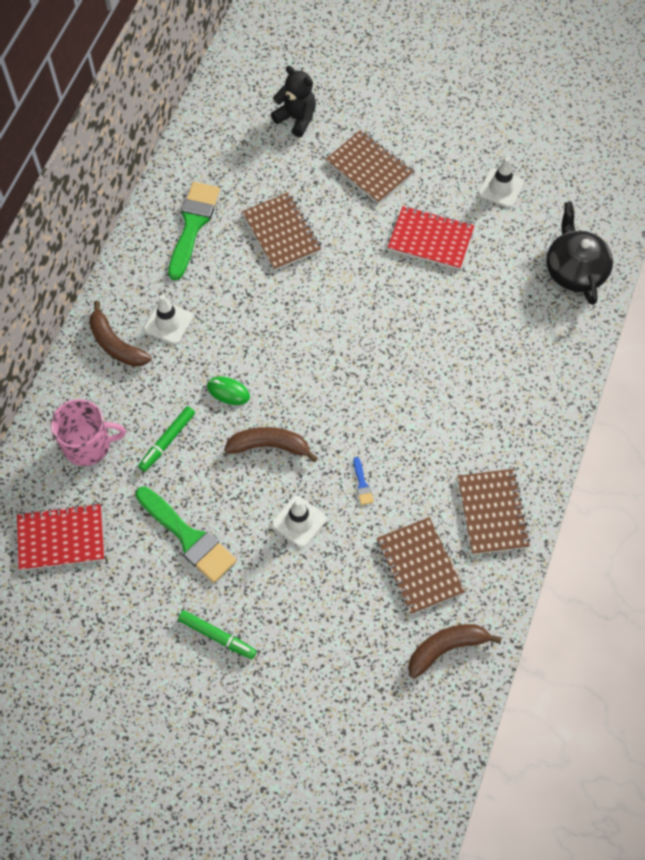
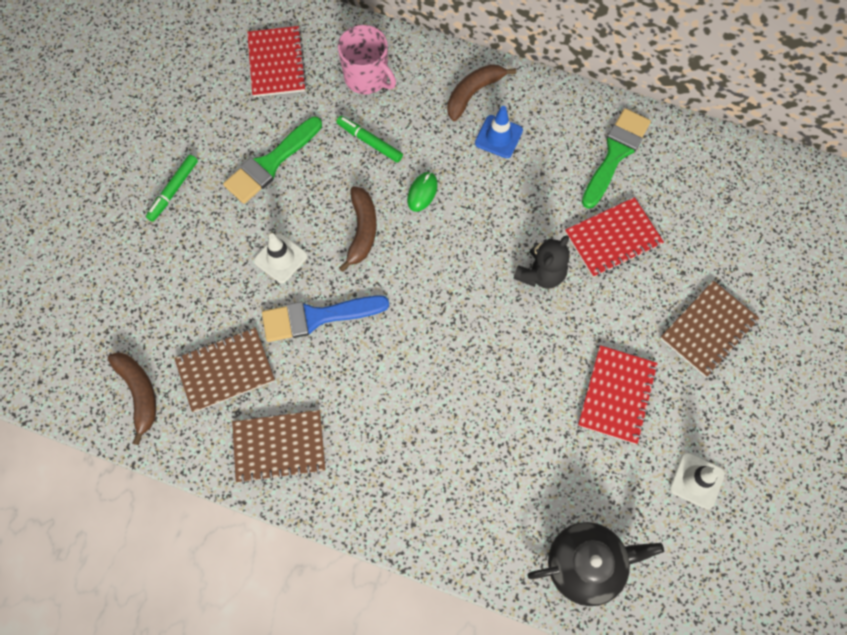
camera: 90 degrees right, 5 degrees up
pink mug [51,399,126,466] -> pink mug turned 45 degrees counterclockwise [338,25,396,94]
white traffic cone [144,295,193,344] -> blue traffic cone [475,106,523,158]
green brush [168,182,220,280] -> green brush turned 75 degrees counterclockwise [582,108,651,209]
brown notebook [242,192,321,271] -> red notebook [565,197,664,277]
black teddy bear [271,66,316,137] -> black teddy bear moved to [513,236,570,289]
blue brush [353,457,374,505] -> blue brush [262,295,389,342], size x2.42

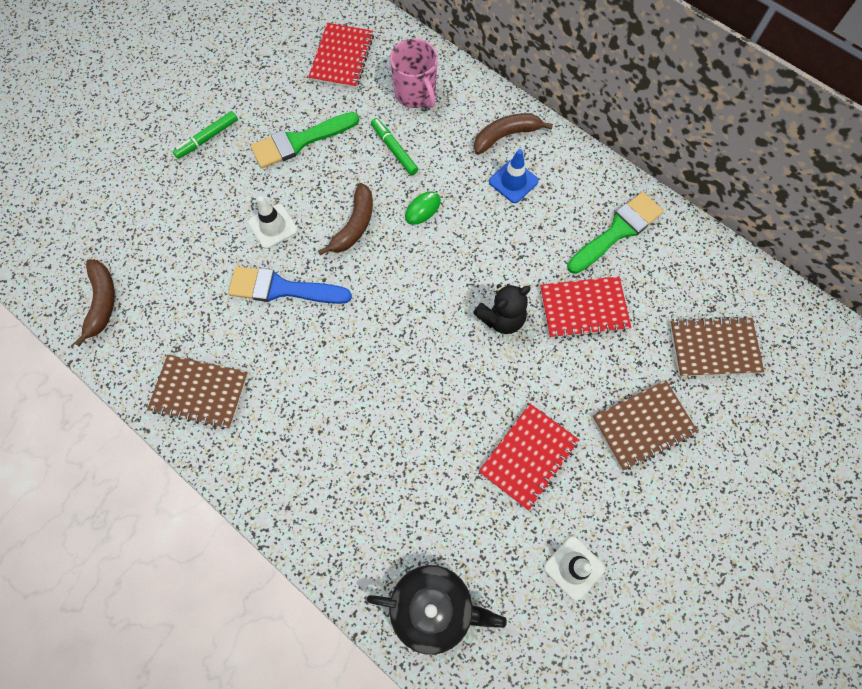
camera: 20 degrees right, 0 degrees up
brown notebook [174,327,275,413] -> brown notebook moved to [670,316,764,377]

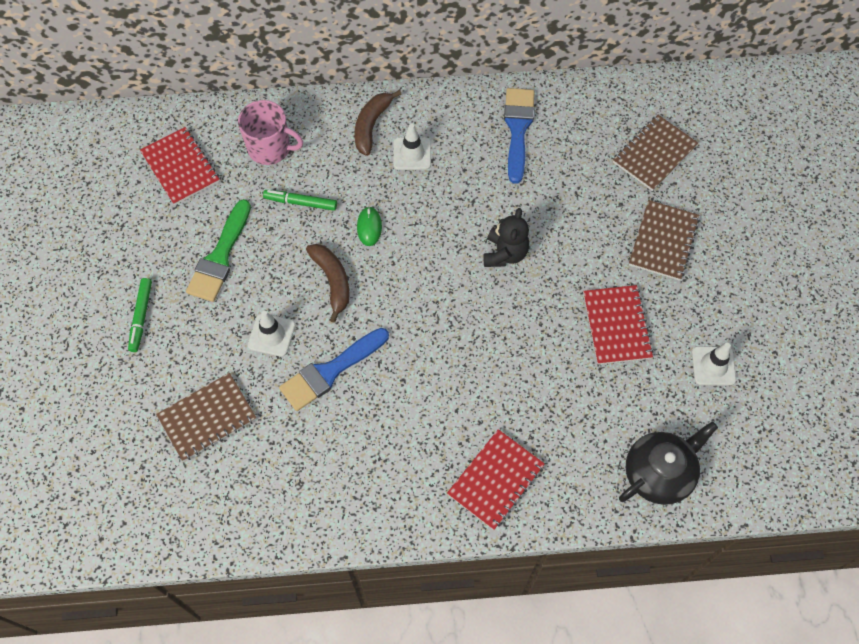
camera: 45 degrees left, 5 degrees down
brown banana [74,259,115,346] -> none
brown notebook [147,355,248,429] -> brown notebook moved to [156,373,256,462]
blue traffic cone [489,149,539,203] -> white traffic cone [394,124,431,170]
red notebook [540,276,631,339] -> red notebook moved to [447,429,545,530]
green brush [567,192,664,274] -> blue brush [504,88,534,184]

